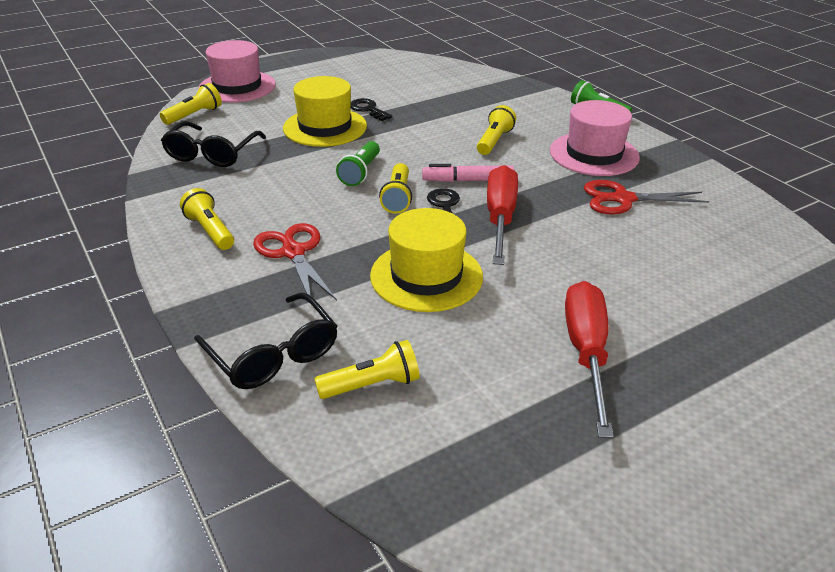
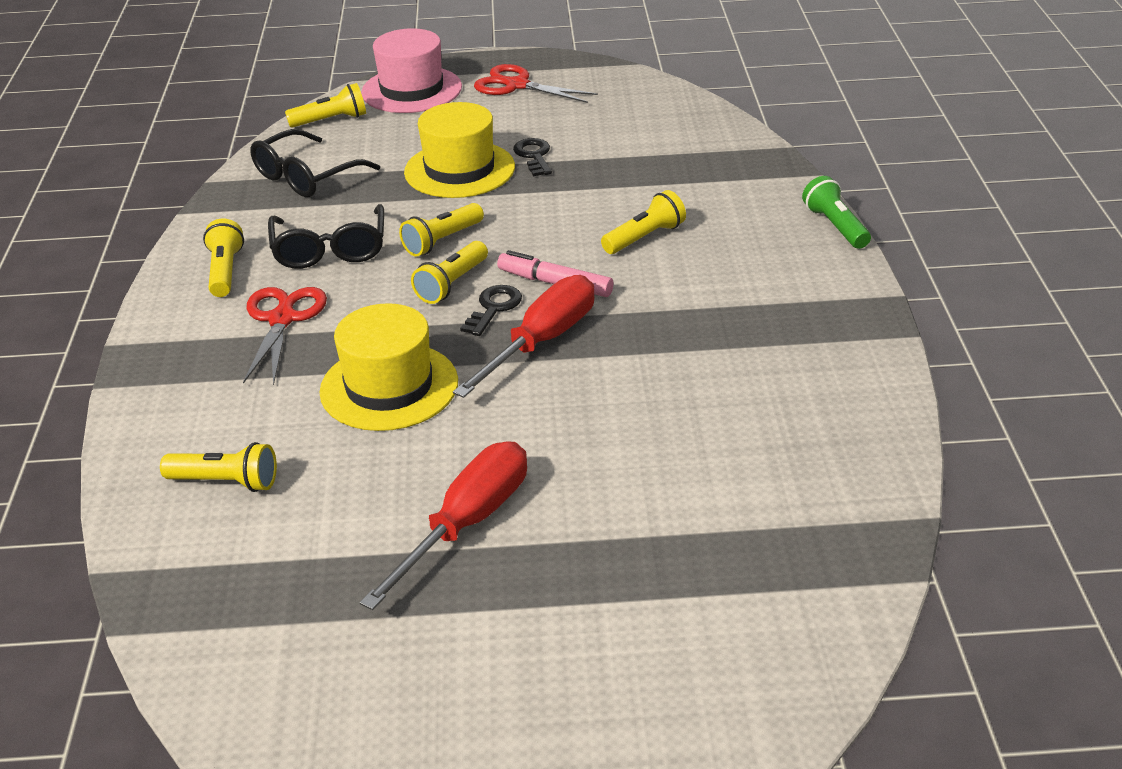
camera: 30 degrees right, 0 degrees up
black glasses [194,293,337,389] -> black glasses moved to [268,204,384,269]
green flashlight [336,141,380,186] -> yellow flashlight [399,203,484,257]
pink hat [550,100,640,176] -> none
red scissors [584,180,709,214] -> red scissors moved to [474,64,598,103]

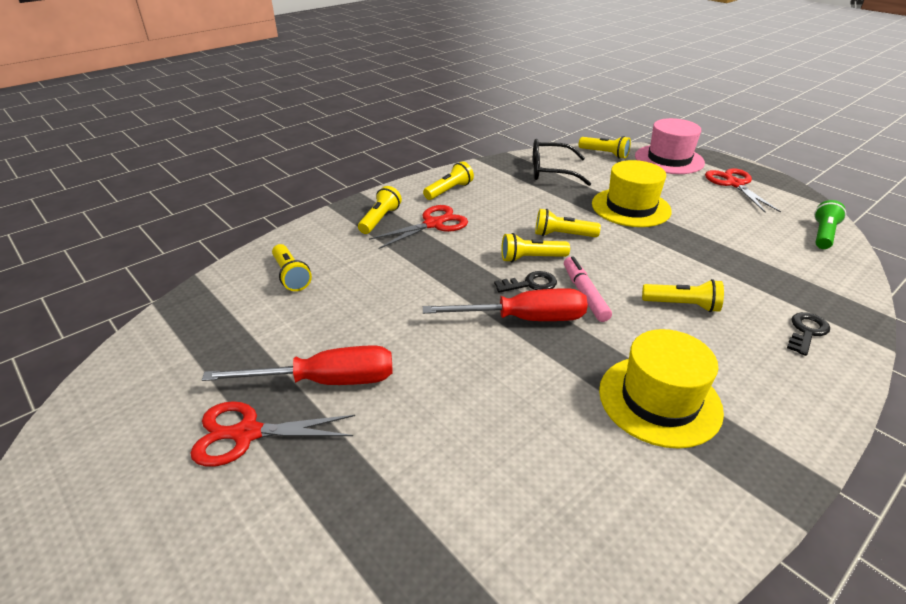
camera: 50 degrees right, 0 degrees up
black glasses [268,204,384,269] -> none
yellow hat [319,303,458,431] -> yellow hat moved to [599,329,724,448]
black key [513,138,552,176] -> black key moved to [787,312,830,356]
green flashlight [802,176,871,249] -> green flashlight moved to [814,200,846,249]
none -> red scissors [190,401,355,467]
none -> yellow flashlight [358,186,402,234]

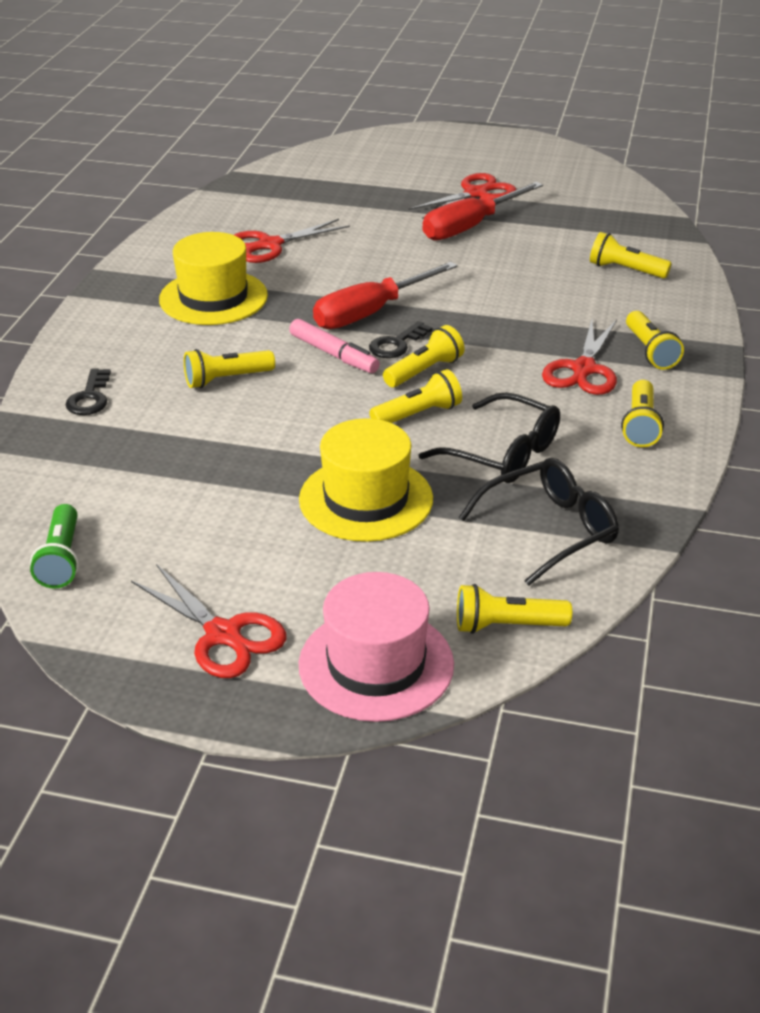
camera: 145 degrees right, 0 degrees up
none -> red scissors [234,219,350,263]
none -> black glasses [419,392,560,483]

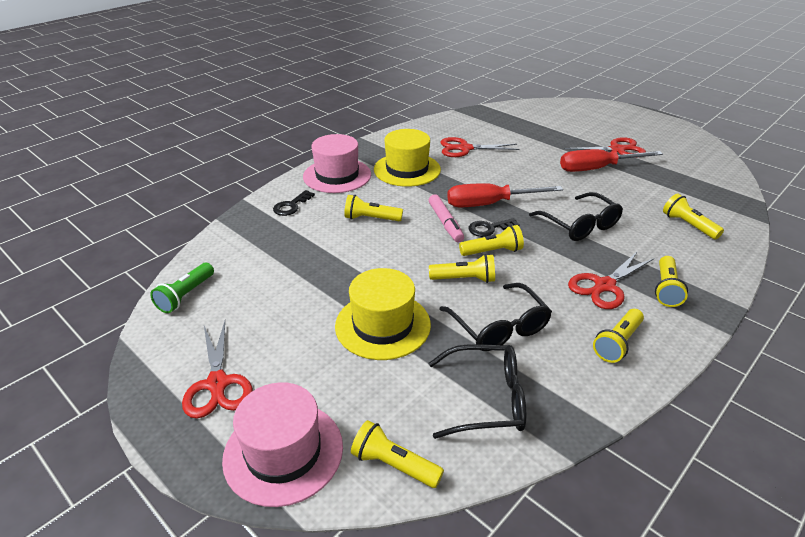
camera: 30 degrees right, 0 degrees up
none -> pink hat [303,134,371,193]
none -> black glasses [529,192,623,241]

